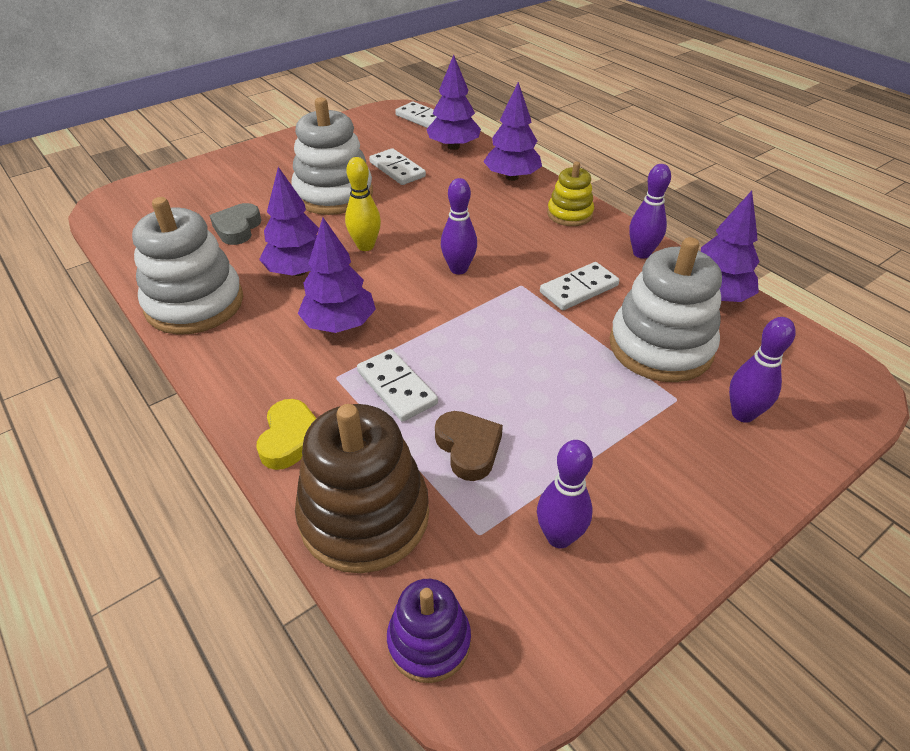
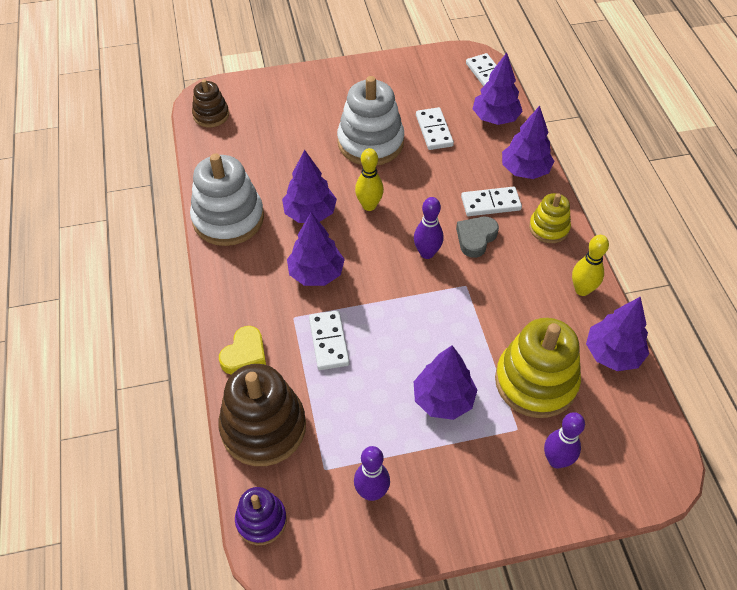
camera: 25 degrees right, 10 degrees up
grey heart [210,203,261,245] -> grey heart moved to [456,217,499,258]
brown heart [435,411,503,481] -> none
white domino [540,262,619,310] -> white domino moved to [461,187,522,216]
white stacking toy [609,237,722,382] -> yellow stacking toy [495,318,581,418]
purple bowling pin [629,164,671,259] -> yellow bowling pin [572,235,609,296]
none -> brown stacking toy [192,79,229,127]
none -> purple tree [414,345,477,420]

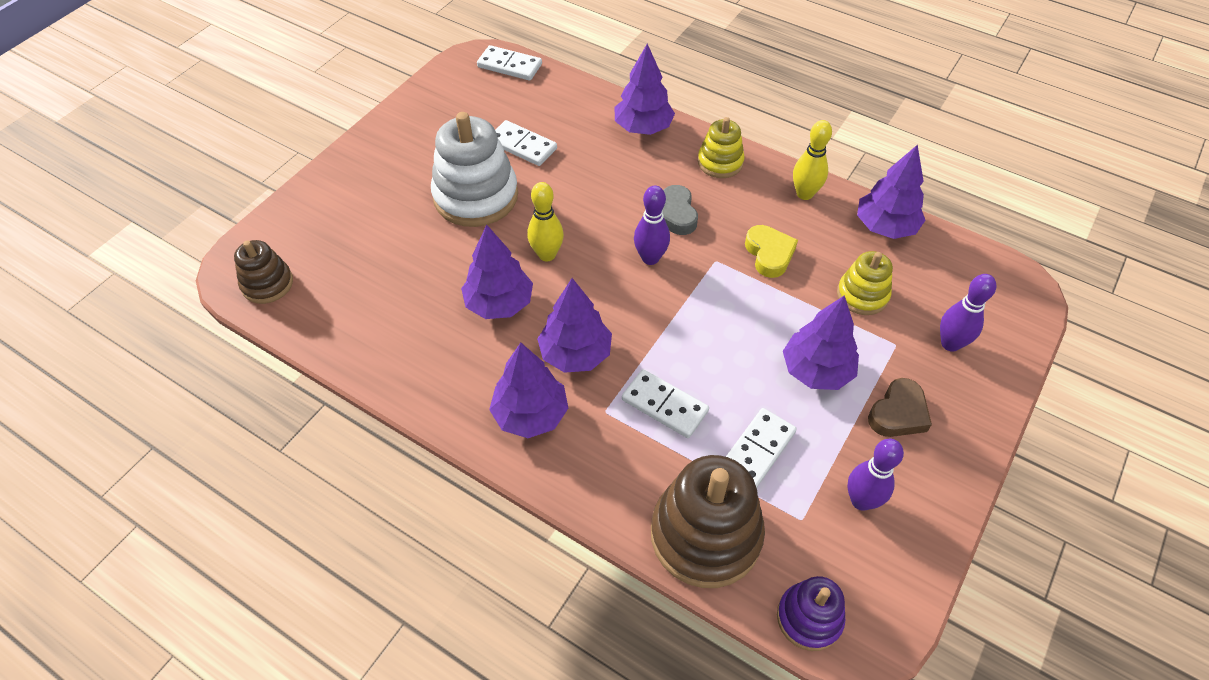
camera: 45 degrees left, 0 degrees up
white stacking toy [190,153,264,246] -> none
yellow heart [219,326,266,375] -> yellow heart moved to [745,225,798,278]
white domino [461,187,522,216] -> white domino moved to [726,408,797,488]
purple tree [473,52,523,125] -> purple tree moved to [489,343,568,438]
yellow stacking toy [495,318,581,418] -> yellow stacking toy [837,251,893,315], size x0.56
none -> brown heart [868,378,932,437]

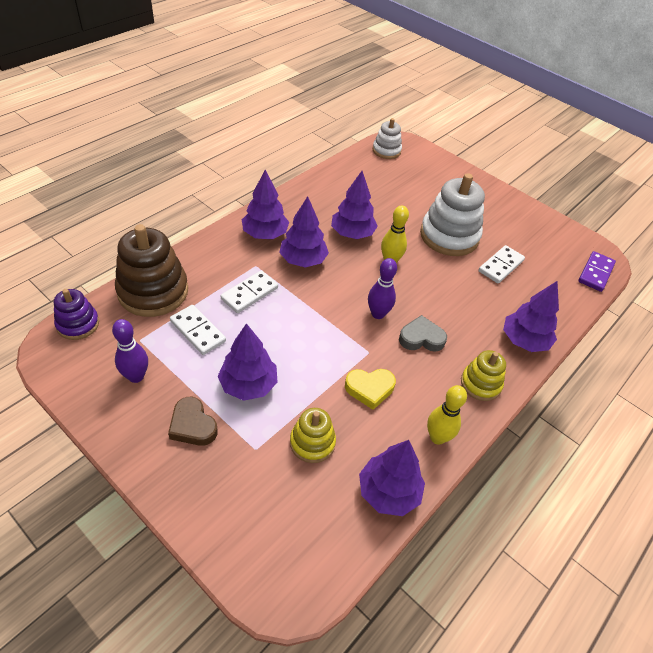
camera: 95 degrees right, 5 degrees down
brown stacking toy [234,240,293,304] -> white stacking toy [373,118,402,159]
white domino [477,45,542,81] -> purple domino [578,251,616,292]
purple bowling pin [940,274,996,352] -> none

